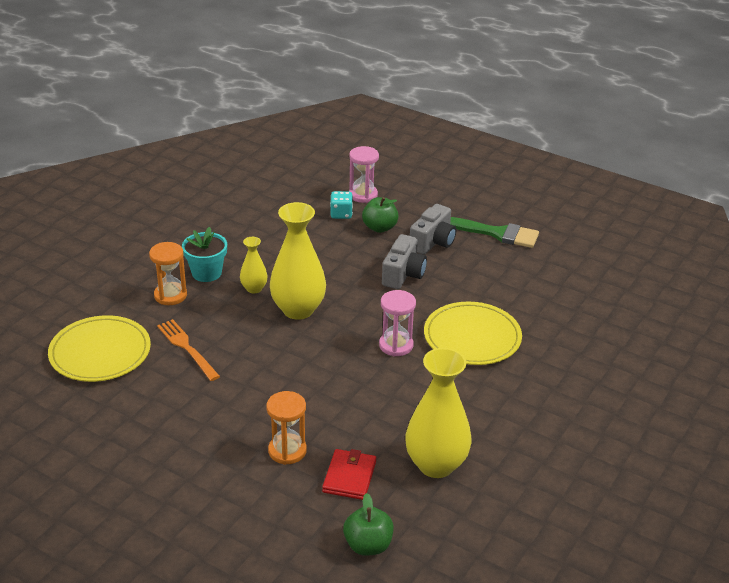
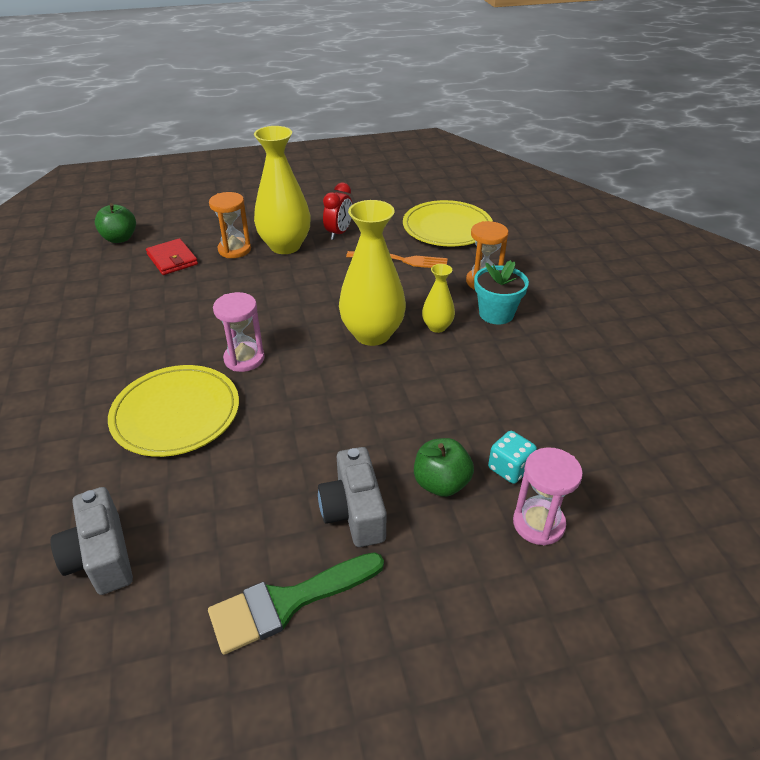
camera: 135 degrees right, 5 degrees up
grey camera [382,234,427,289] -> grey camera moved to [51,487,133,595]
yellow vase [405,348,472,478] -> yellow vase moved to [254,126,311,254]
none -> red clock [323,183,352,240]

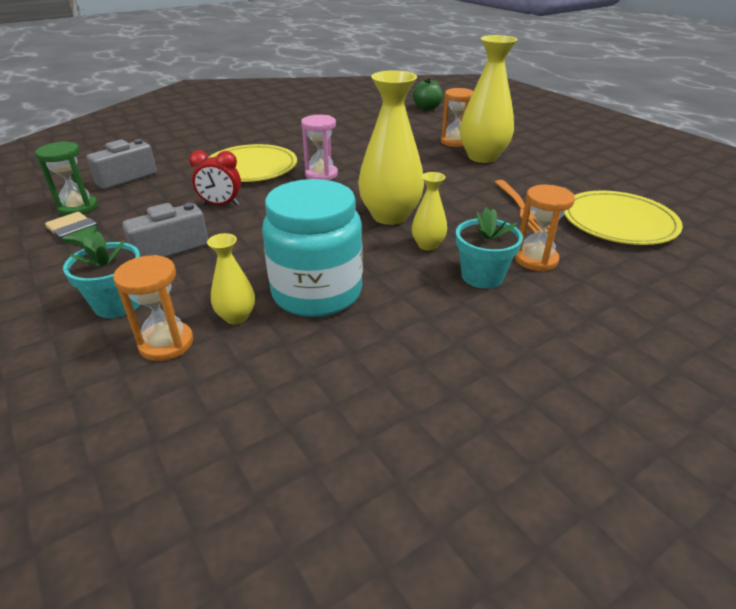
camera: 70 degrees right, 5 degrees down
red wallet [146,238,198,275] -> none
red clock [323,183,352,240] -> red clock moved to [189,150,241,206]
green apple [414,438,474,497] -> none
turquoise dice [488,431,537,484] -> yellow vase [207,233,255,324]
pink hourglass [513,447,583,546] -> orange hourglass [113,255,193,361]
none -> green hourglass [35,141,98,216]
none -> turquoise flower pot [63,231,140,318]
none -> turquoise jar [262,179,363,317]

